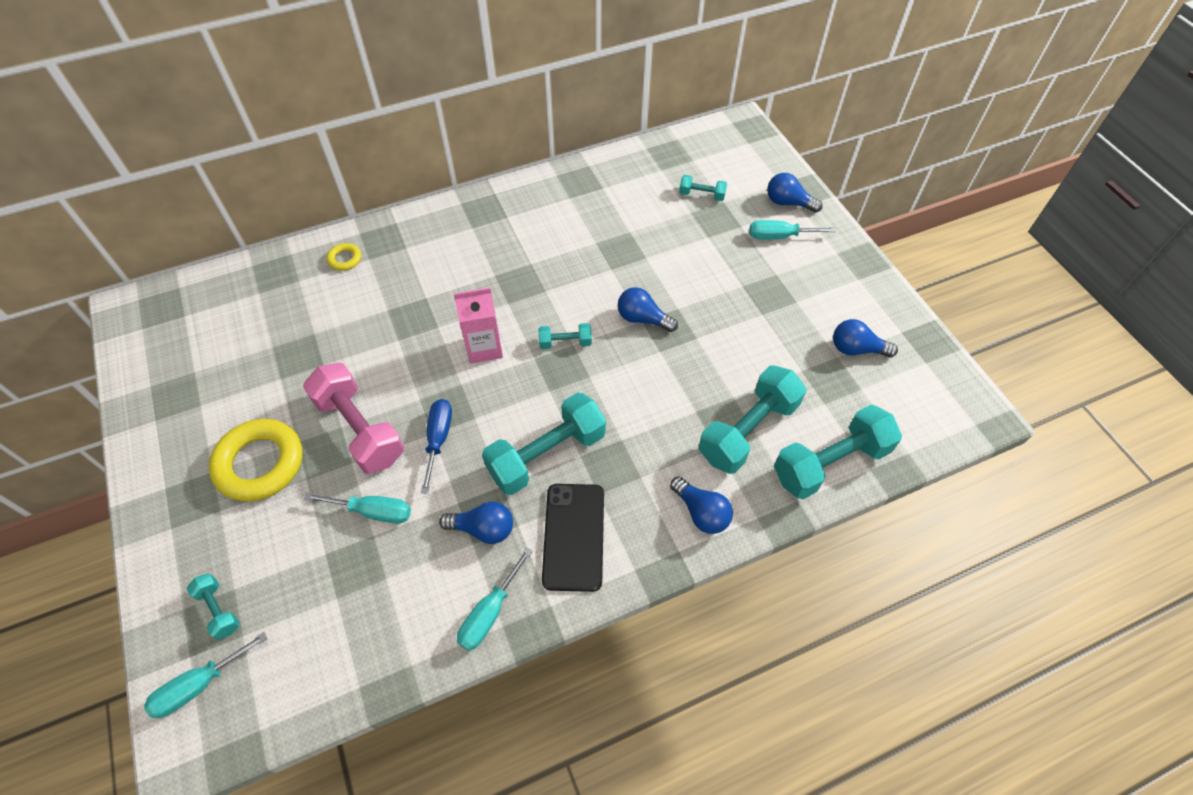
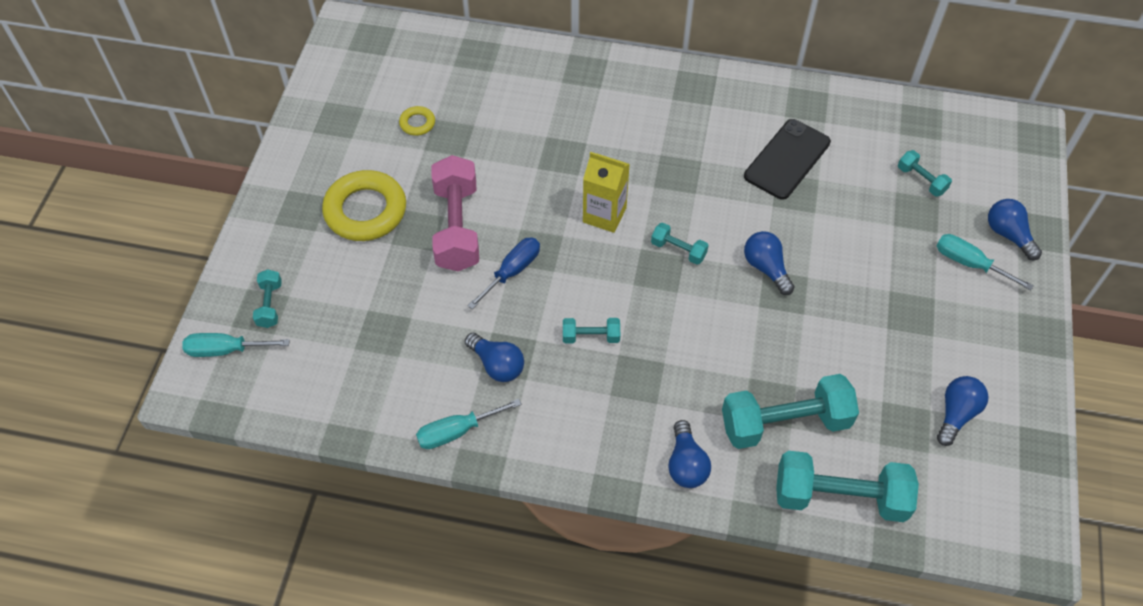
camera: 35 degrees right, 0 degrees up
turquoise screwdriver [304,493,411,524] -> none
yellow ring [327,243,361,271] -> yellow ring moved to [399,106,435,136]
pink carton [454,288,503,364] -> yellow carton [583,152,630,233]
turquoise dumbbell [482,393,606,495] -> turquoise dumbbell [563,318,620,343], size x0.48
black phone [542,484,604,592] -> black phone moved to [744,119,831,200]
blue light bulb [833,319,898,357] -> blue light bulb turned 75 degrees clockwise [937,376,989,446]

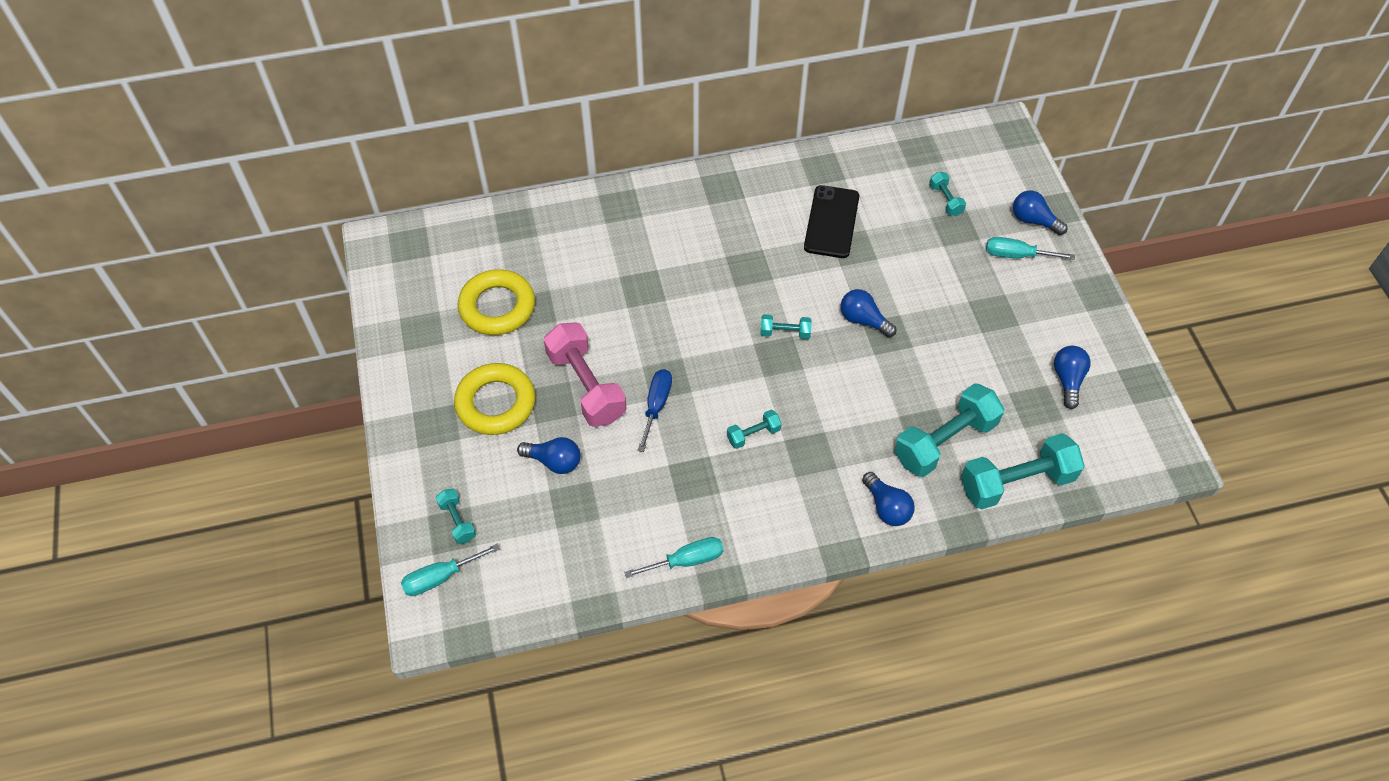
camera: 25 degrees left, 0 degrees up
yellow ring [399,106,435,136] -> yellow ring [458,269,535,335], size x2.19
turquoise screwdriver [416,399,521,449] -> turquoise screwdriver turned 150 degrees counterclockwise [624,537,724,578]
blue light bulb [465,333,524,382] -> blue light bulb moved to [517,437,580,474]
yellow carton [583,152,630,233] -> none
turquoise dumbbell [898,150,952,196] -> turquoise dumbbell turned 45 degrees clockwise [929,171,966,216]

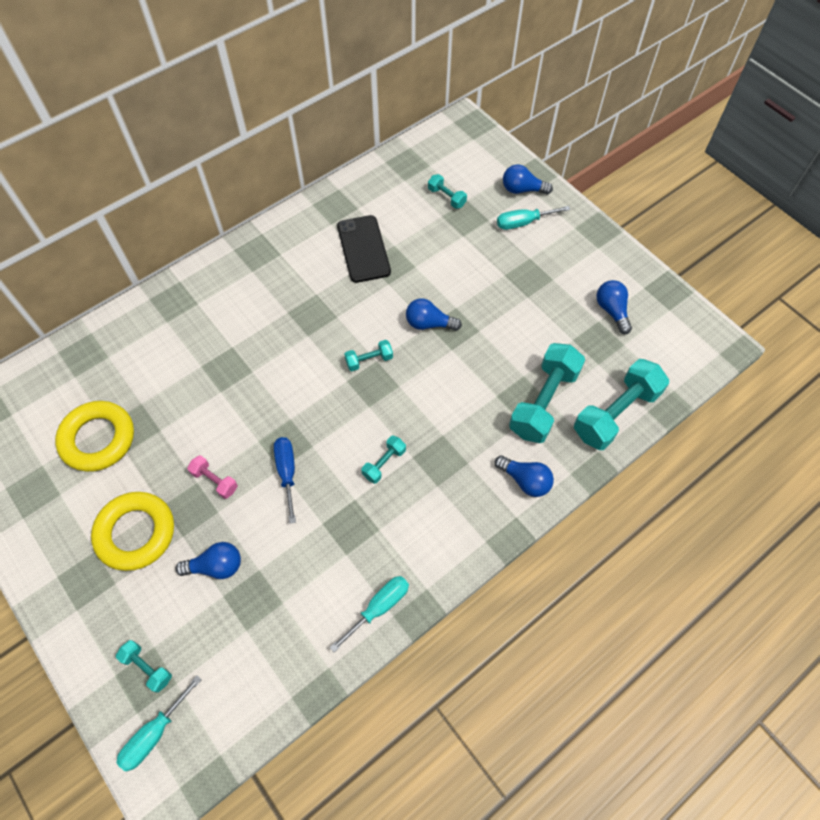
camera: 25 degrees left, 5 degrees up
pink dumbbell [544,322,626,427] -> pink dumbbell [187,455,238,499], size x0.48

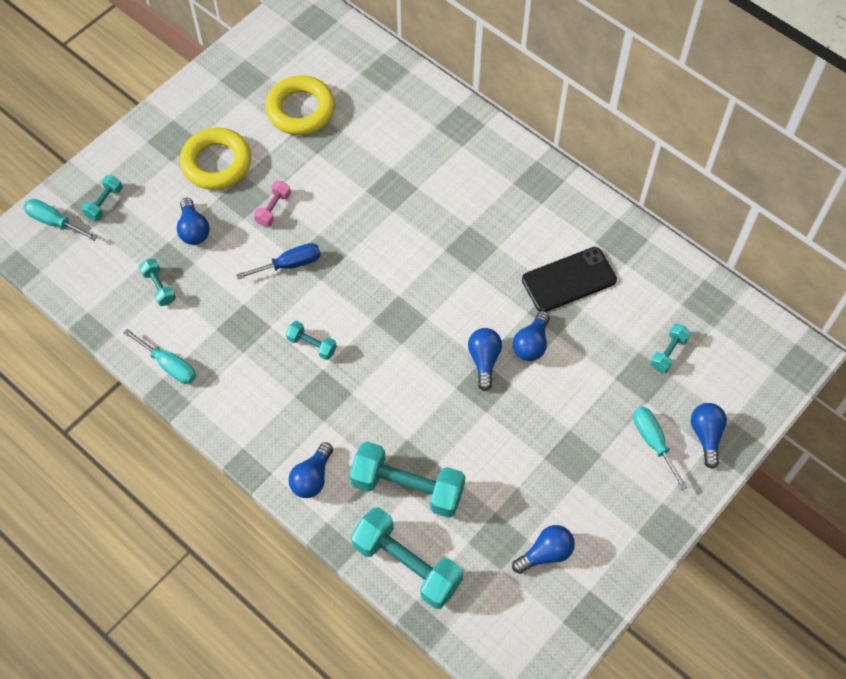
camera: 80 degrees right, 0 degrees up
turquoise dumbbell [344,340,393,371] -> turquoise dumbbell moved to [139,259,176,306]
none -> blue light bulb [513,311,550,361]

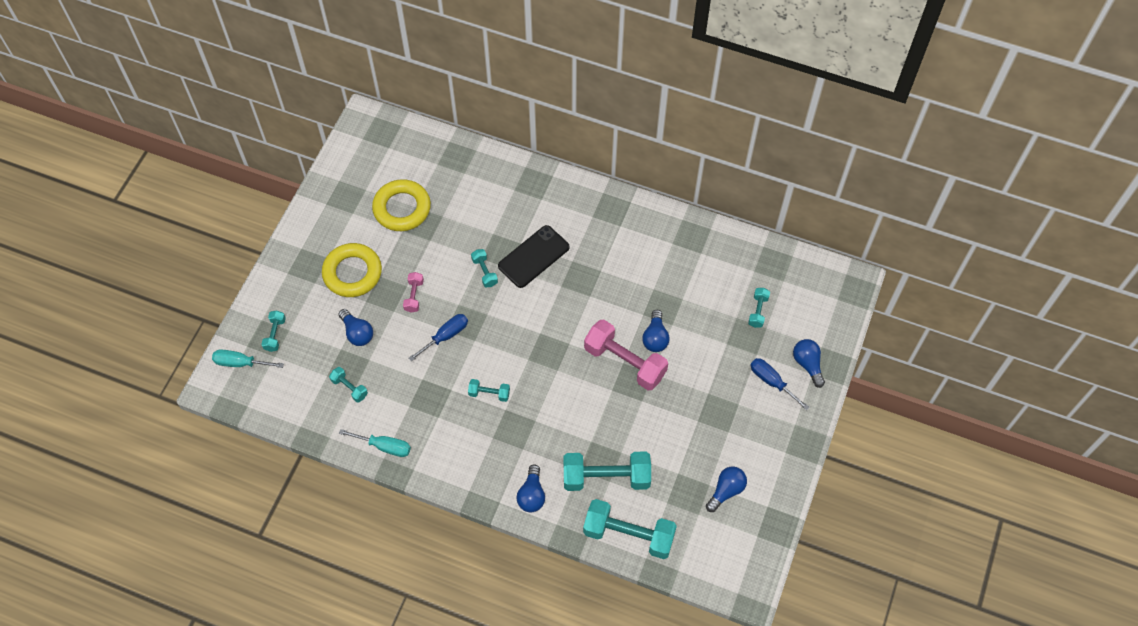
camera: 20 degrees left, 0 degrees up
blue light bulb [468,328,502,391] -> pink dumbbell [584,320,668,390]
black phone [522,247,617,312] -> black phone moved to [498,225,570,288]
turquoise screwdriver [633,407,688,490] -> blue screwdriver [750,358,810,411]
none -> turquoise dumbbell [471,249,498,287]

